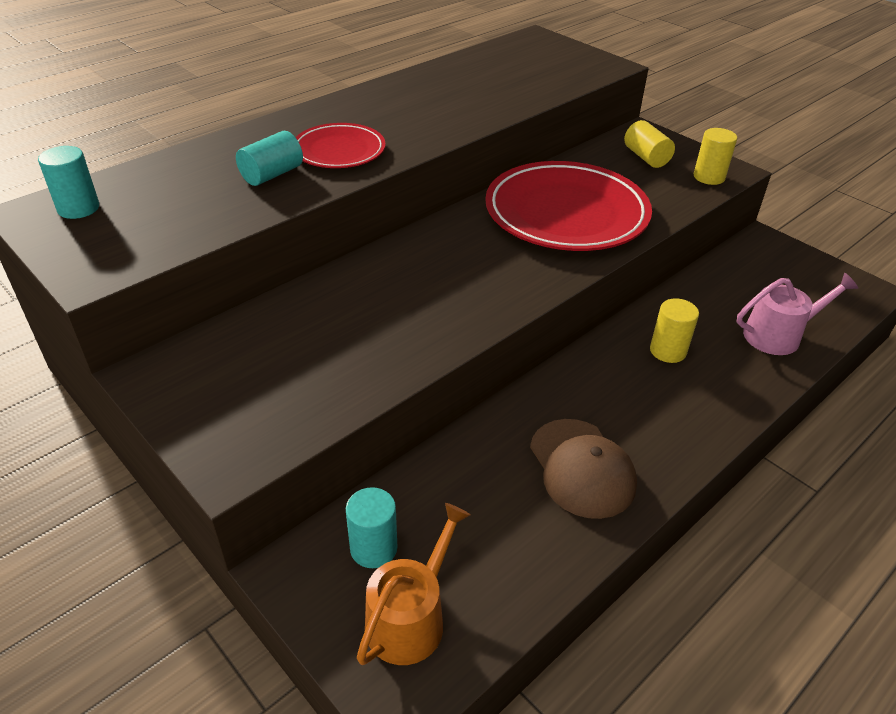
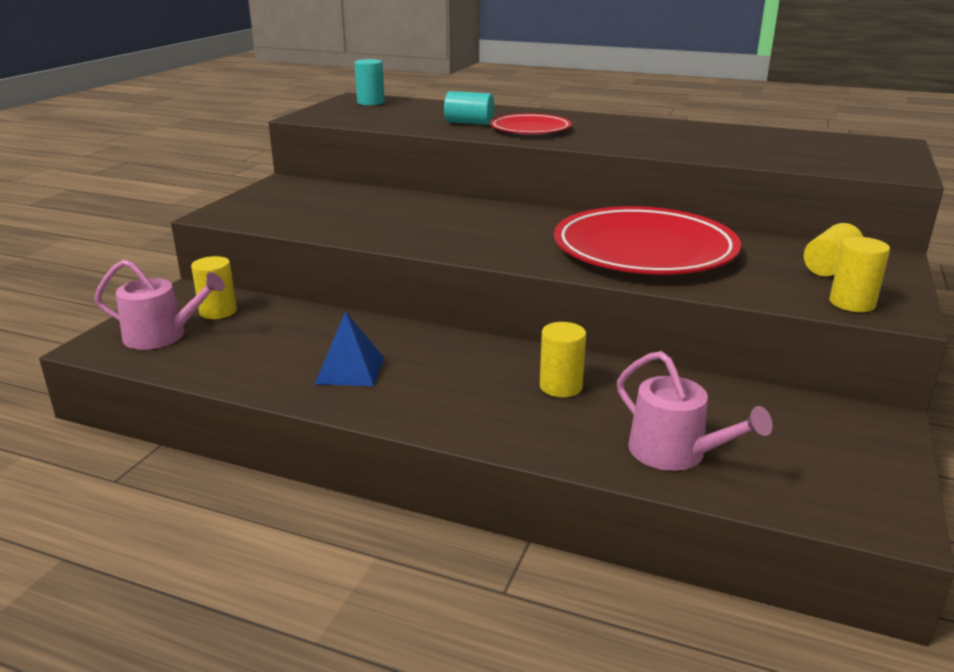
camera: 65 degrees right, 15 degrees down
turquoise cylinder [346,487,397,568] -> yellow cylinder [191,256,237,319]
orange watering can [357,503,470,665] -> pink watering can [94,259,225,350]
brown cap [530,419,637,519] -> blue pyramid [315,311,384,386]

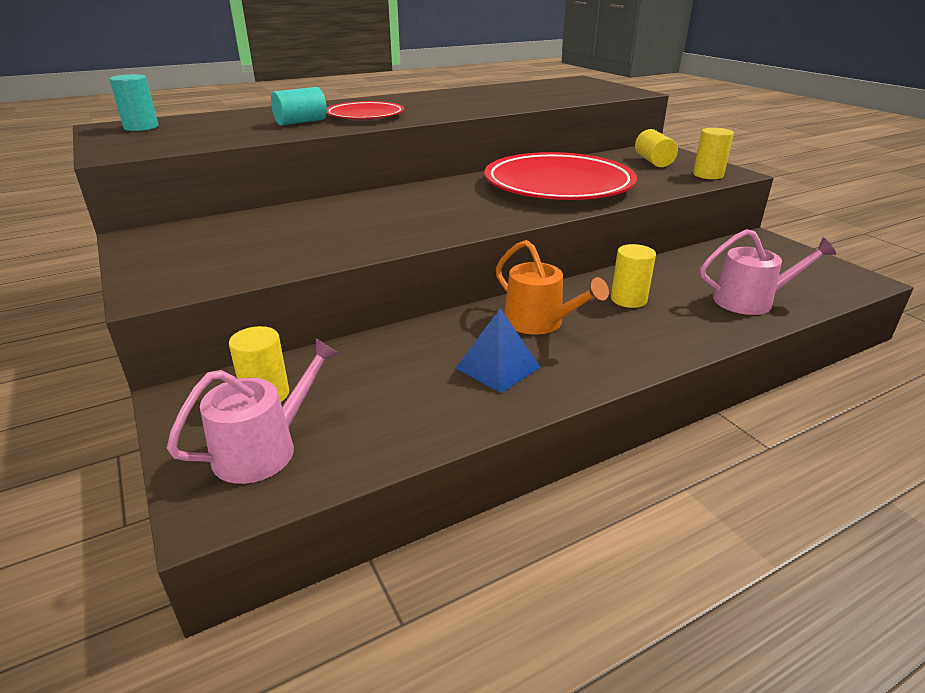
camera: 50 degrees left, 5 degrees up
none -> orange watering can [496,240,609,335]

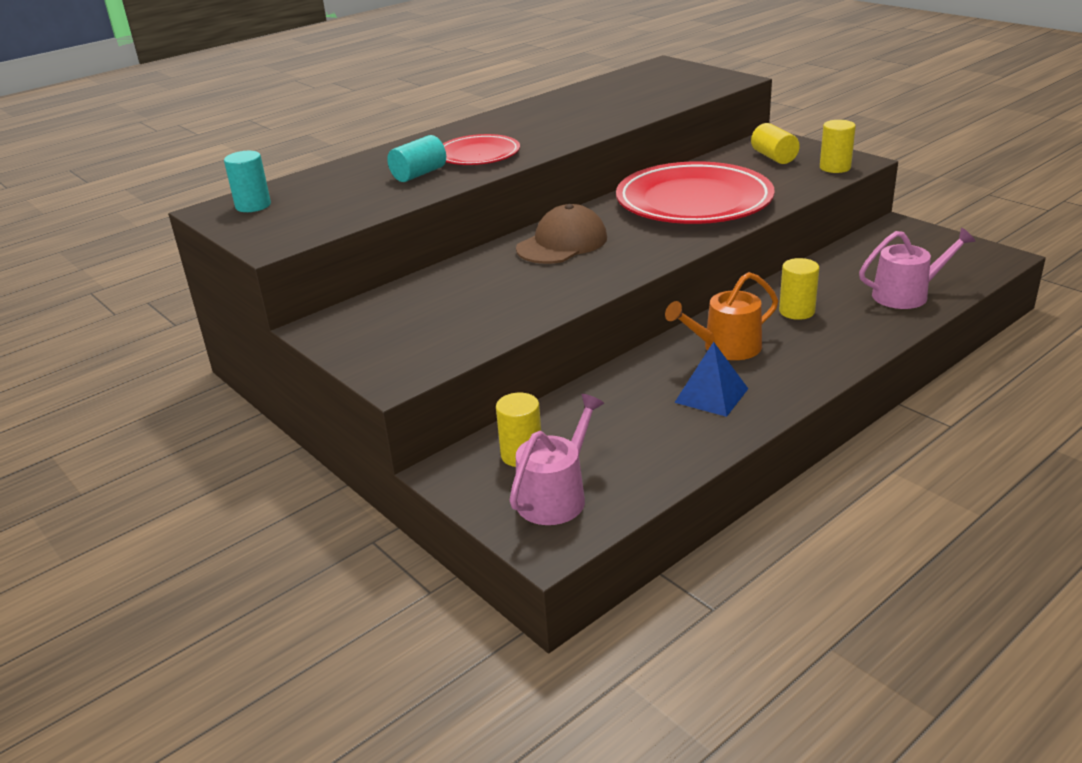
camera: 10 degrees left, 0 degrees up
orange watering can [496,240,609,335] -> orange watering can turned 120 degrees clockwise [665,272,778,360]
none -> brown cap [516,204,607,264]

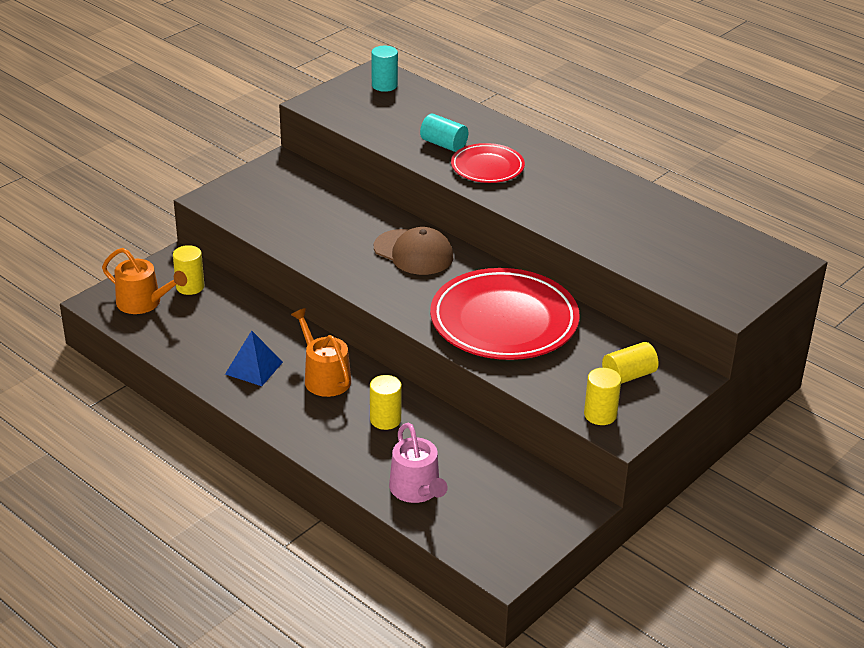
camera: 80 degrees right, 5 degrees up
pink watering can [510,394,604,525] -> orange watering can [102,248,187,314]

